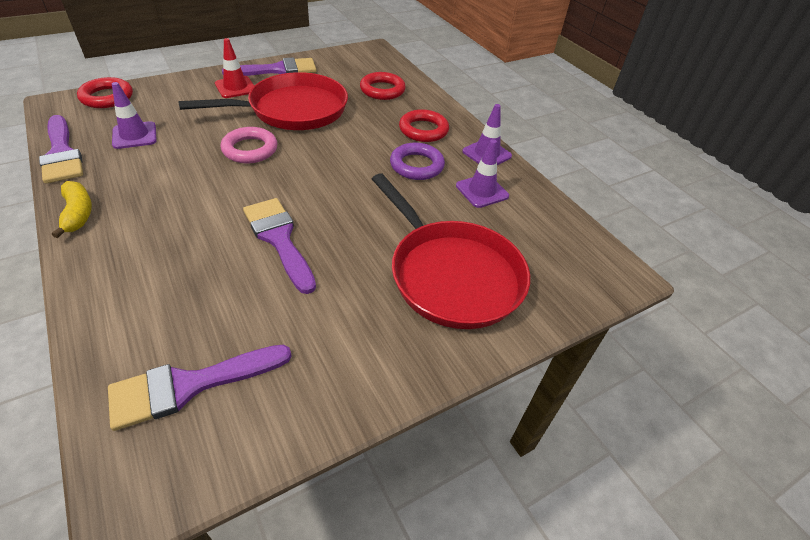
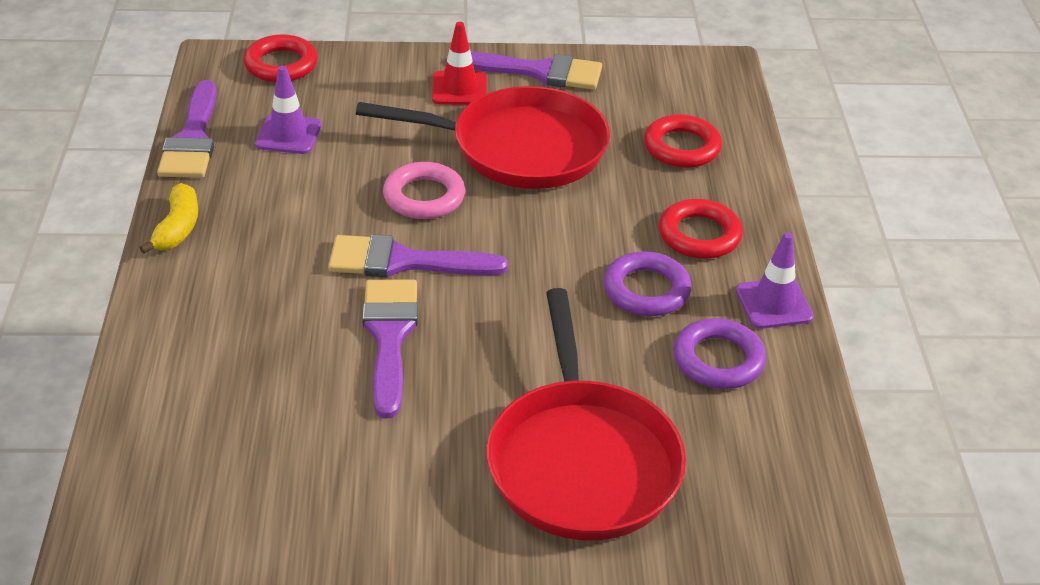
camera: 30 degrees right, 5 degrees down
purple brush [108,345,292,431] -> purple brush moved to [328,234,508,277]
purple traffic cone [456,139,509,208] -> purple ring [673,318,766,389]

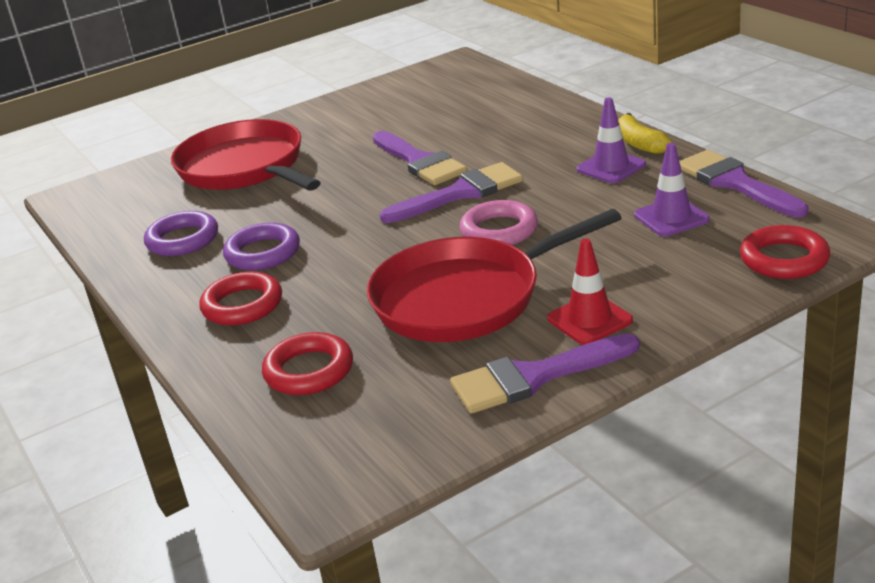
camera: 155 degrees right, 10 degrees down
purple traffic cone [736,232,814,329] -> purple traffic cone moved to [577,98,646,183]

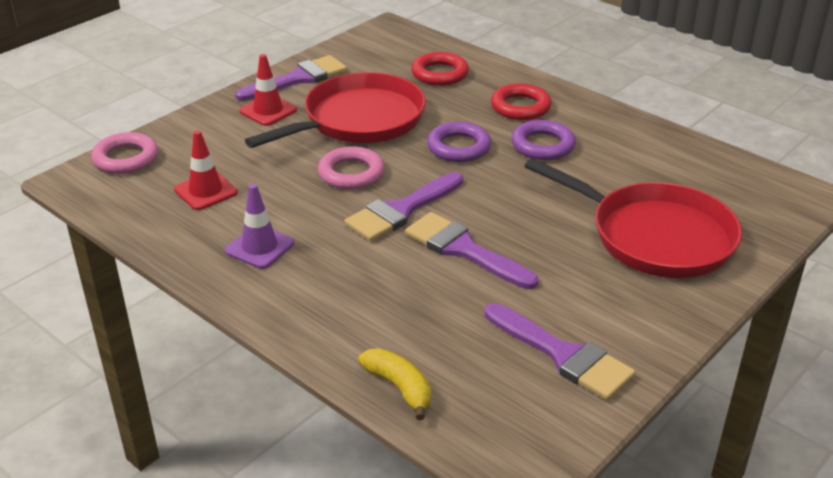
camera: 160 degrees right, 5 degrees up
purple ring [144,211,218,256] -> purple ring moved to [427,122,491,162]
yellow banana [618,113,672,154] -> yellow banana moved to [358,348,431,420]
purple traffic cone [634,143,710,237] -> red traffic cone [174,130,238,210]
purple brush [679,150,808,218] -> purple brush moved to [485,303,635,400]
red ring [740,225,830,279] -> pink ring [91,132,158,174]

